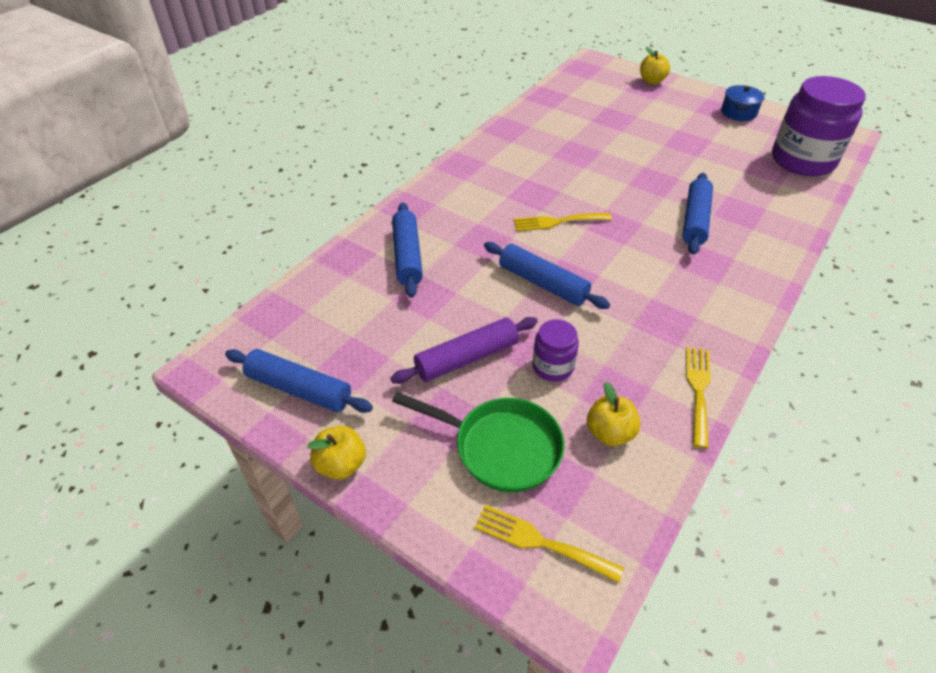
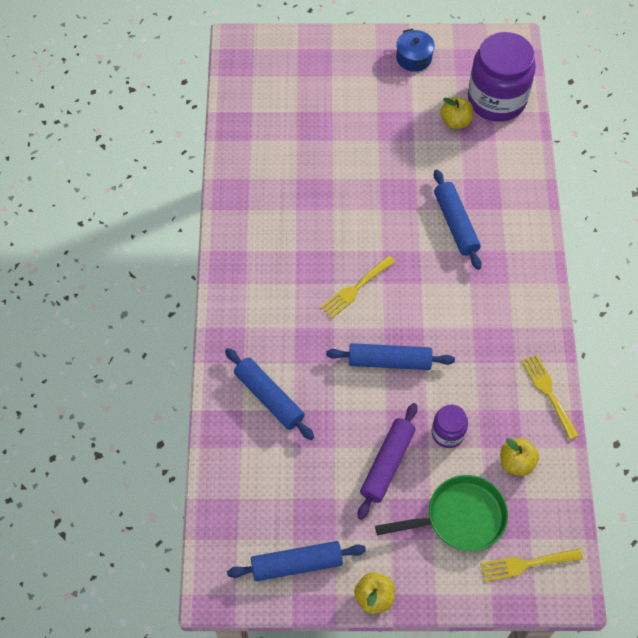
camera: 35 degrees left, 15 degrees up
yellow apple [640,47,670,84] -> yellow apple moved to [440,97,473,129]

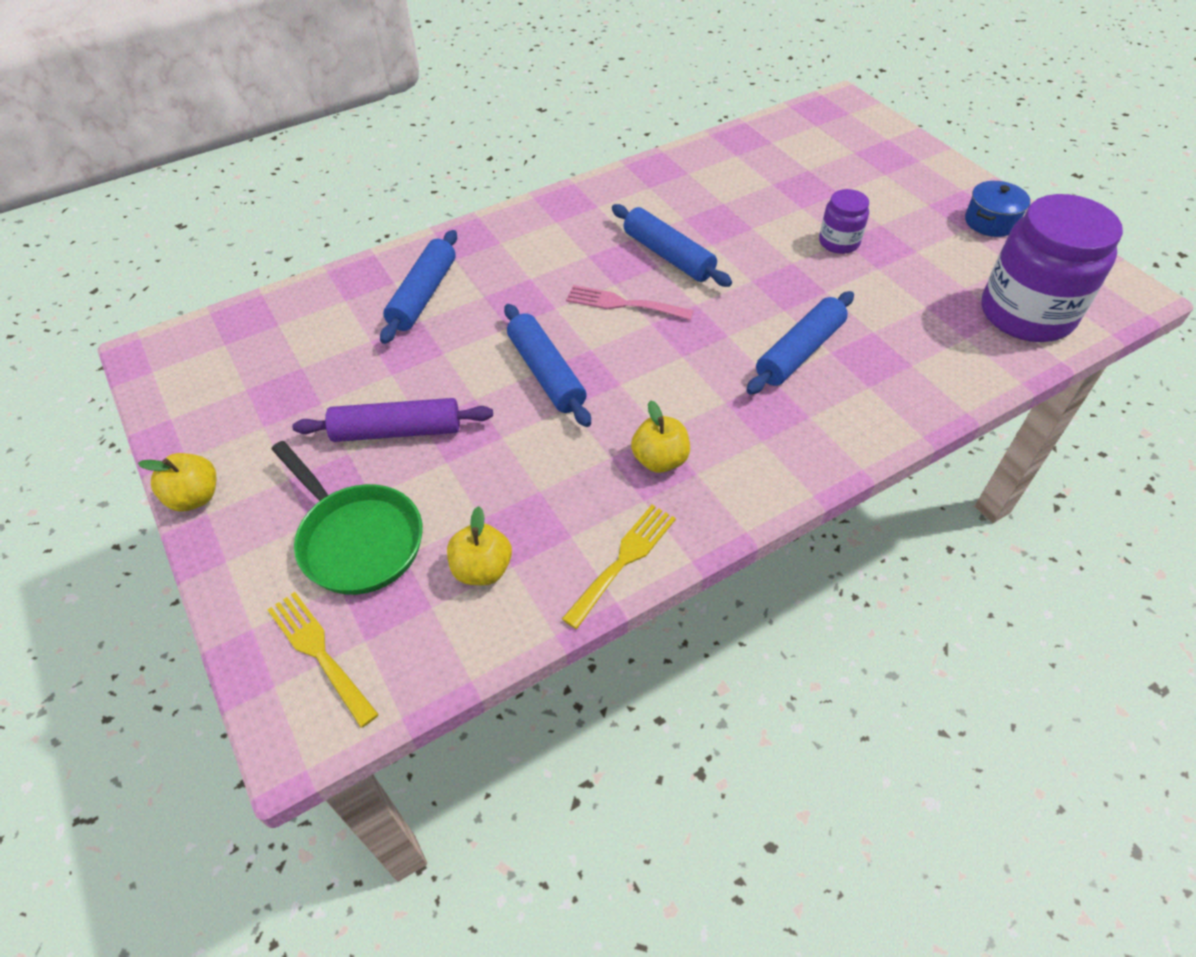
camera: 60 degrees right, 10 degrees down
blue rolling pin [227,541,366,581] -> blue rolling pin moved to [612,204,732,287]
yellow fork [320,256,395,318] -> pink fork [566,285,694,320]
purple jar [432,404,468,448] -> purple jar moved to [819,189,869,254]
yellow apple [440,97,473,129] -> yellow apple moved to [631,400,690,473]

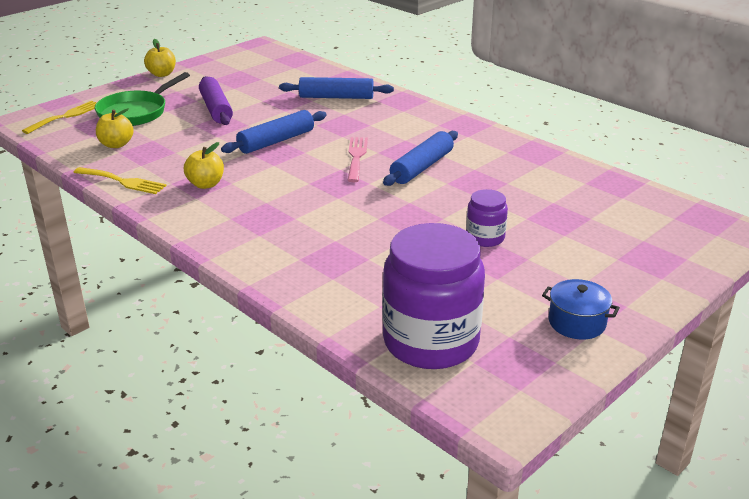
camera: 75 degrees right, 20 degrees down
blue rolling pin [746,291,854,395] -> none

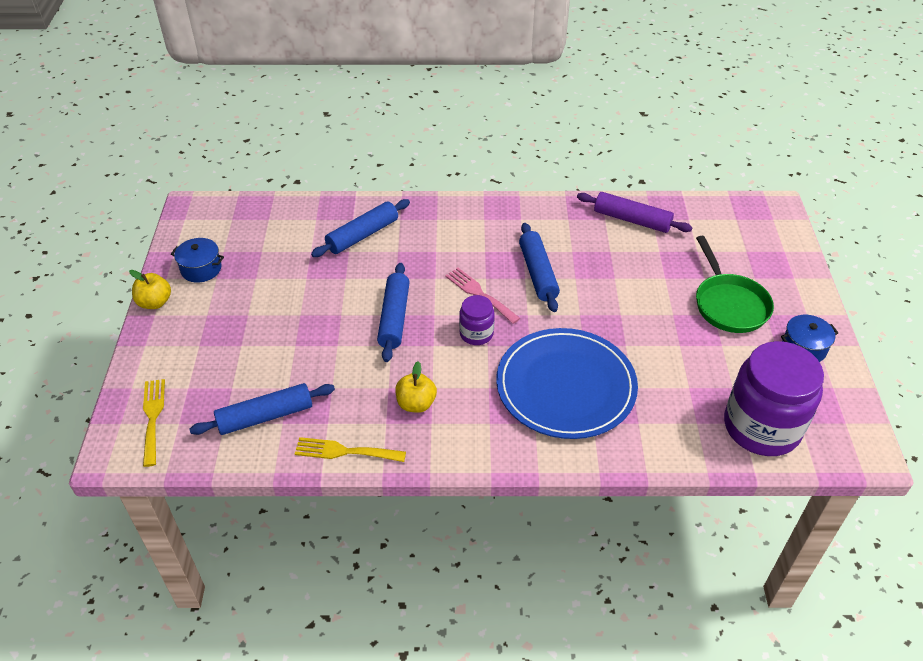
camera: 45 degrees left, 15 degrees up
yellow fork [73,167,166,194] -> yellow fork turned 150 degrees counterclockwise [295,437,406,462]
green pan [95,72,190,126] -> green pan moved to [696,236,774,333]
yellow apple [96,108,134,148] -> blue rolling pin [189,383,335,435]
purple rolling pin [199,76,233,125] -> purple rolling pin moved to [577,192,693,233]
purple jar [466,189,508,247] -> purple jar moved to [459,295,494,345]
none -> blue pot [171,238,224,283]
none -> blue plate [496,328,638,439]

